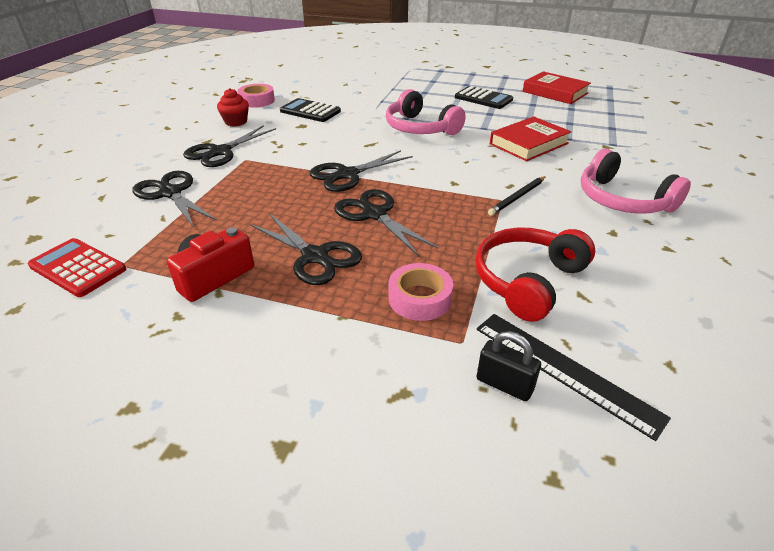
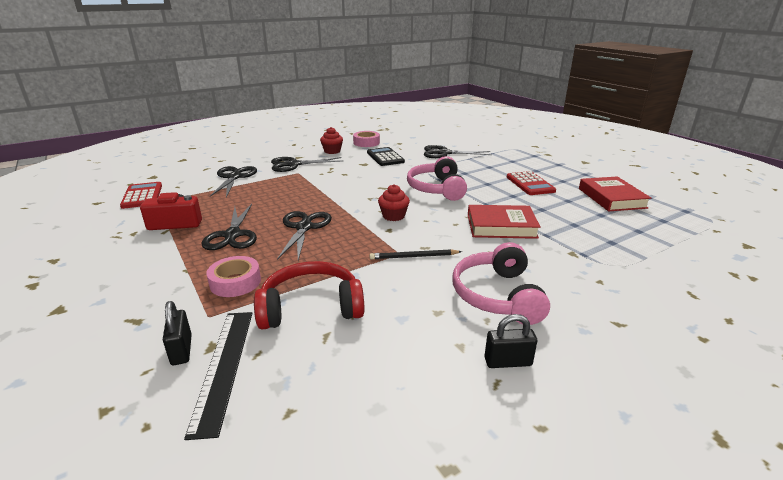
camera: 40 degrees right, 10 degrees down
black scissors [309,150,413,192] -> black scissors moved to [424,145,492,158]
black calculator [455,86,513,109] -> red calculator [507,171,556,195]
none -> red cupcake [378,184,410,221]
none -> black padlock [484,314,537,368]

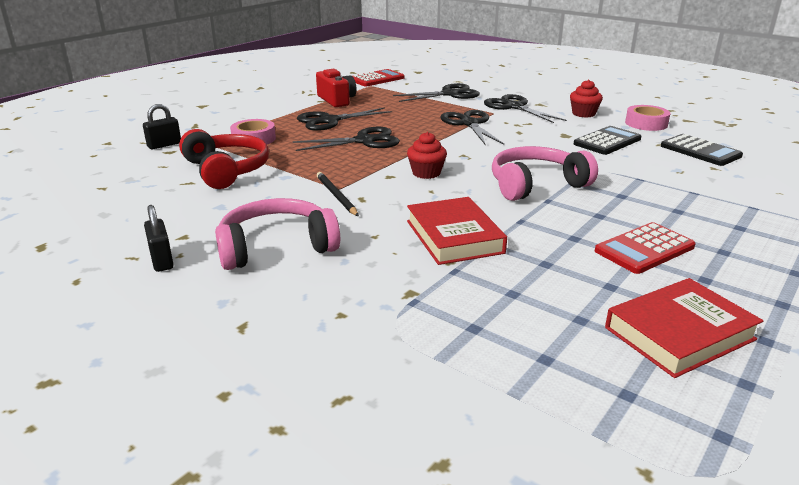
camera: 70 degrees right, 0 degrees up
black ruler [184,312,252,440] -> none
black scissors [424,145,492,158] -> black scissors moved to [440,110,504,145]
none -> black calculator [661,134,743,166]

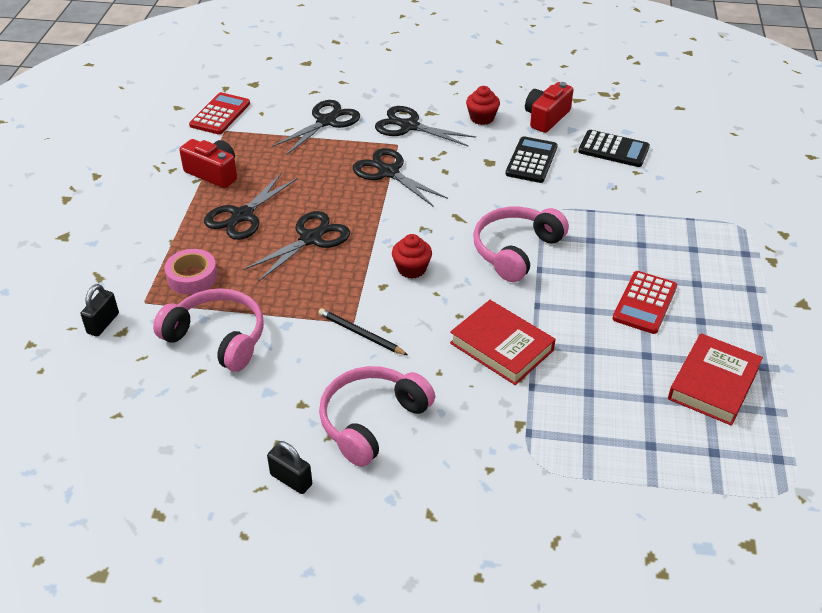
camera: 30 degrees left, 15 degrees up
red headphones [179,129,269,189] -> pink headphones [153,288,264,372]
pink tape [625,105,670,131] -> red camera [525,82,573,133]

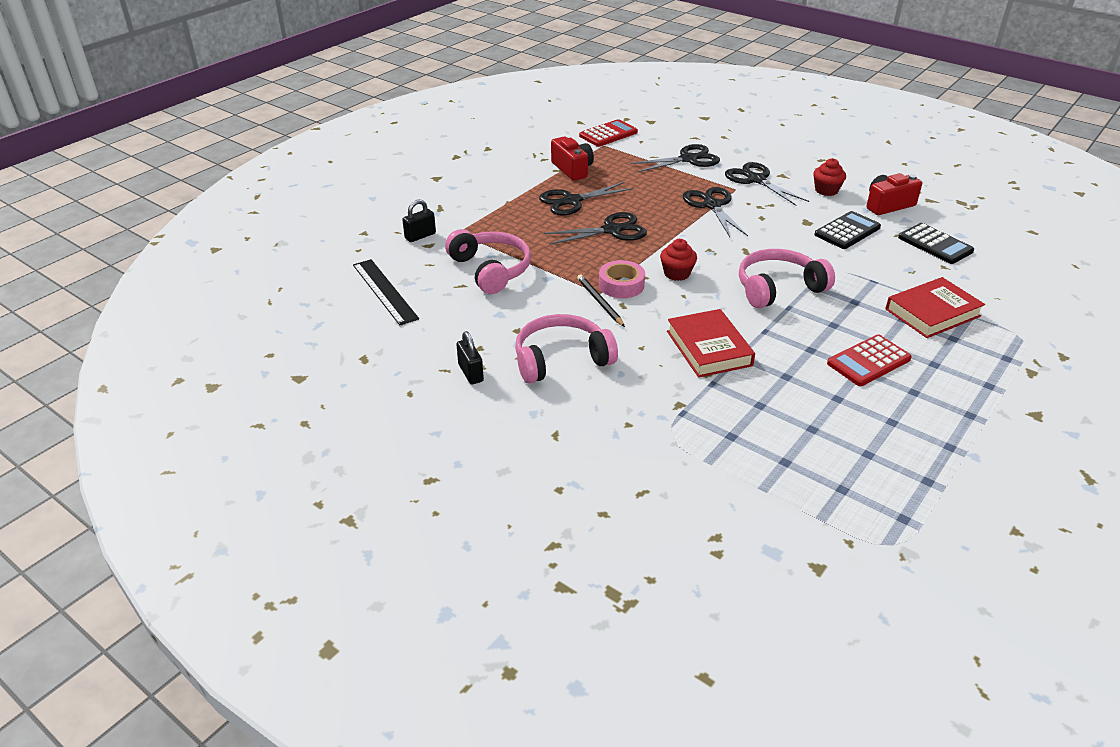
camera: 30 degrees right, 5 degrees down
pink tape [165,249,218,294] -> pink tape moved to [599,260,645,298]
red book [668,333,763,426] -> red book moved to [886,277,985,338]
none -> black ruler [353,259,419,325]

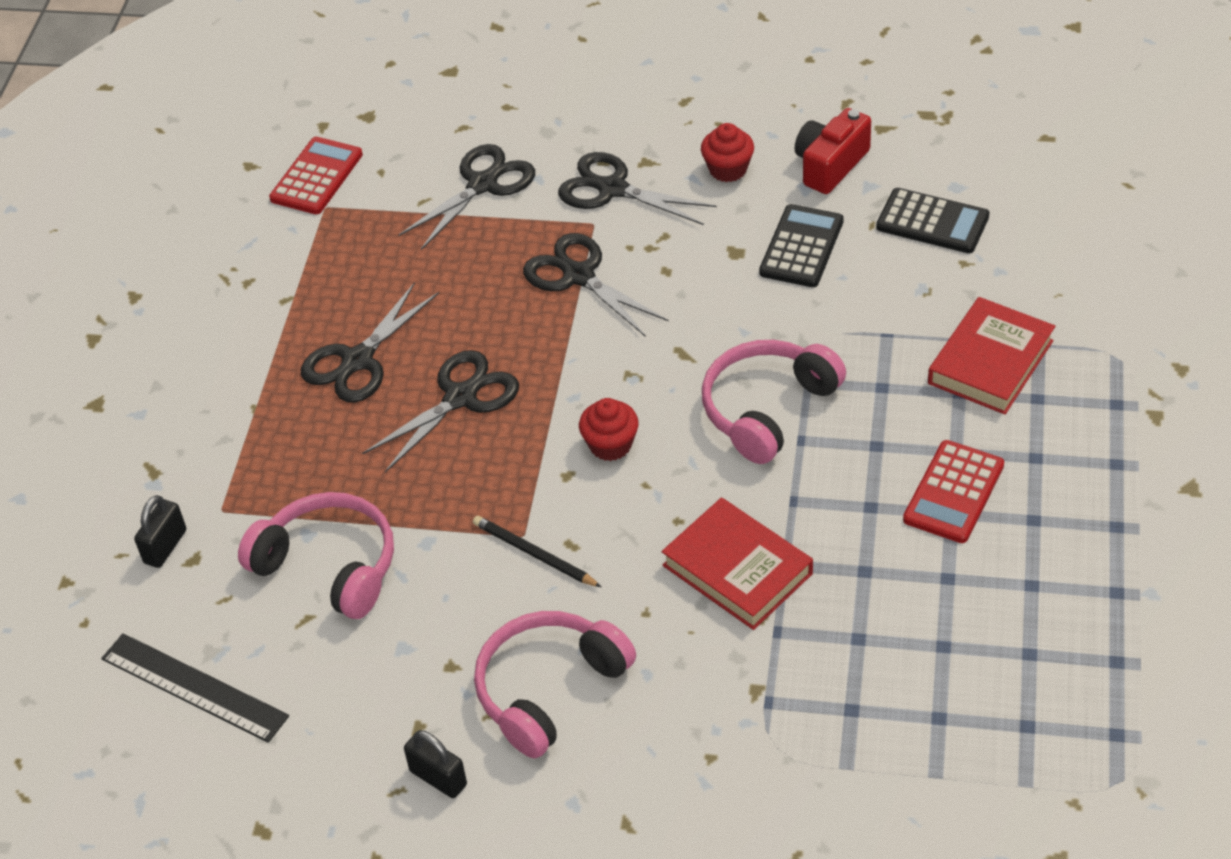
camera: 25 degrees left, 10 degrees up
red camera [551,136,594,181] -> none
pink tape [599,260,645,298] -> none

